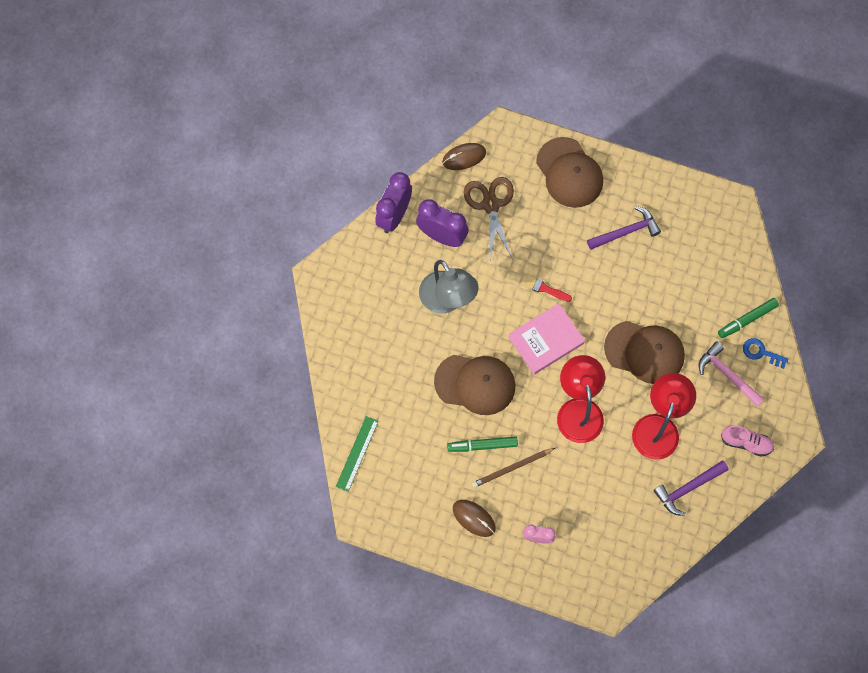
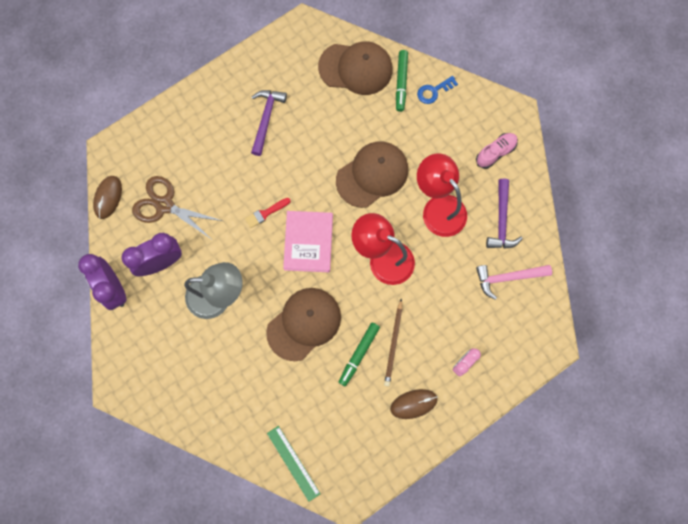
camera: 55 degrees left, 5 degrees up
brown cap [536,137,603,208] -> brown cap moved to [318,41,393,95]
pink hammer [699,341,764,407] -> pink hammer moved to [476,265,552,300]

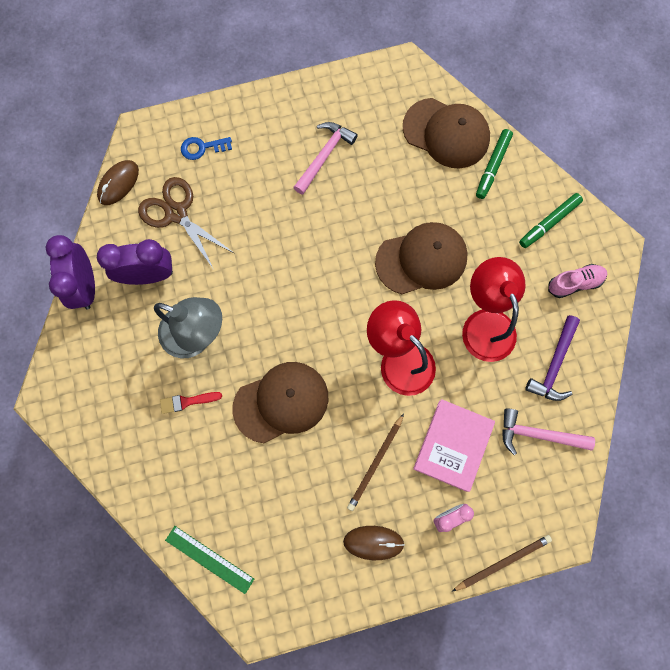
camera: 20 degrees right, 0 degrees up
red brush [245,198,291,228] -> red brush moved to [160,392,222,414]
purple hammer [251,90,287,156] -> pink hammer [293,122,358,195]
green ruler [267,426,320,502] -> green ruler turned 45 degrees counterclockwise [165,526,254,594]
pink book [283,211,333,272] -> pink book moved to [413,399,495,492]
green marker [339,323,380,386] -> green marker moved to [519,193,583,248]
blue key [417,76,458,104] -> blue key moved to [181,137,232,160]
none -> brown pencil [452,535,552,591]

